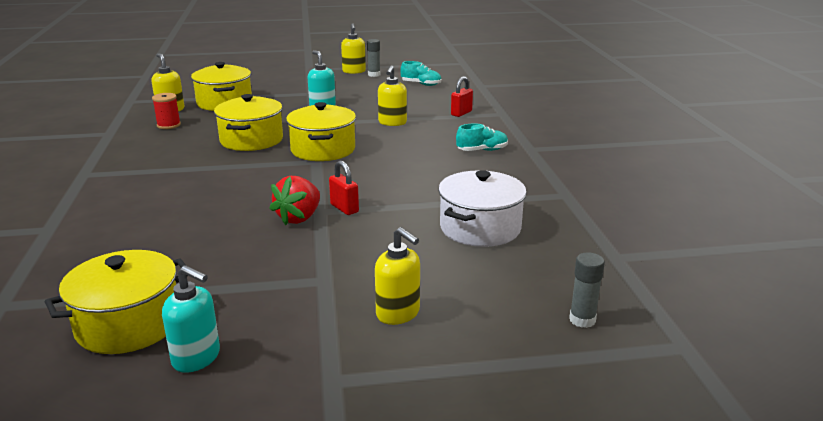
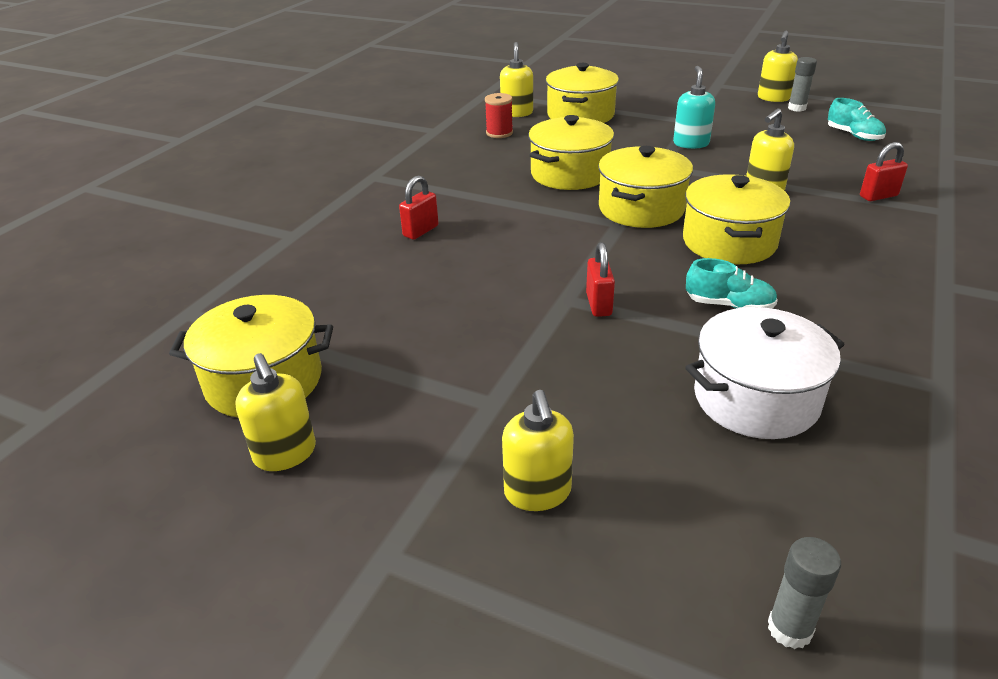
camera: 35 degrees right, 10 degrees up
turquoise soap dispenser [162,265,220,373] -> yellow soap dispenser [235,353,316,471]
red strawberry [269,176,320,225] -> none
turquoise shoe [456,123,508,151] -> turquoise shoe moved to [686,258,778,308]
none -> red padlock [399,176,439,240]
none -> yellow pot [683,174,790,264]

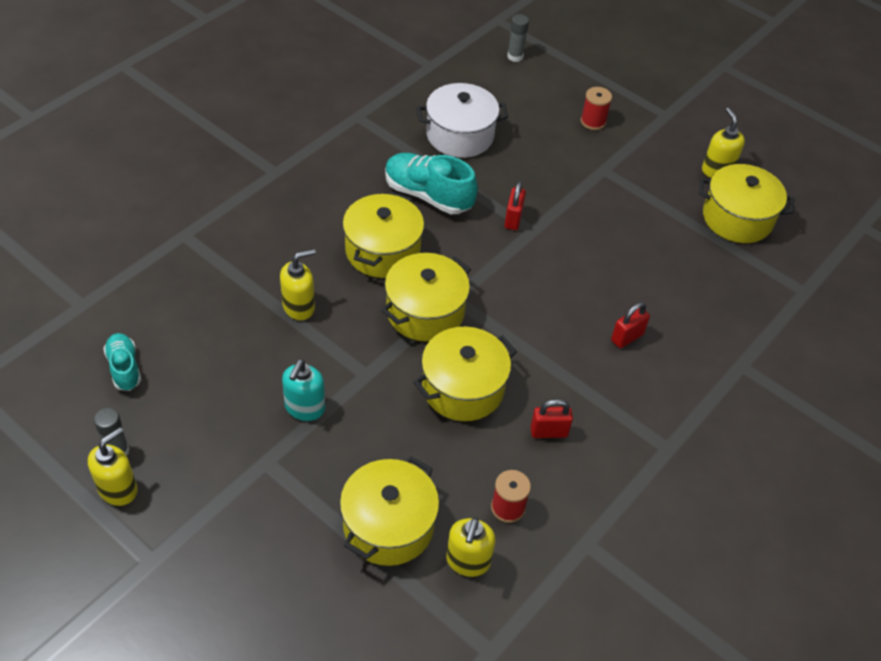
camera: 170 degrees left, 15 degrees up
yellow soap dispenser [502,390,574,511] -> red spool [581,87,612,130]
turquoise shoe [686,258,778,308] -> turquoise shoe [385,153,478,214], size x1.68
red padlock [860,142,908,201] -> red padlock moved to [530,399,573,438]

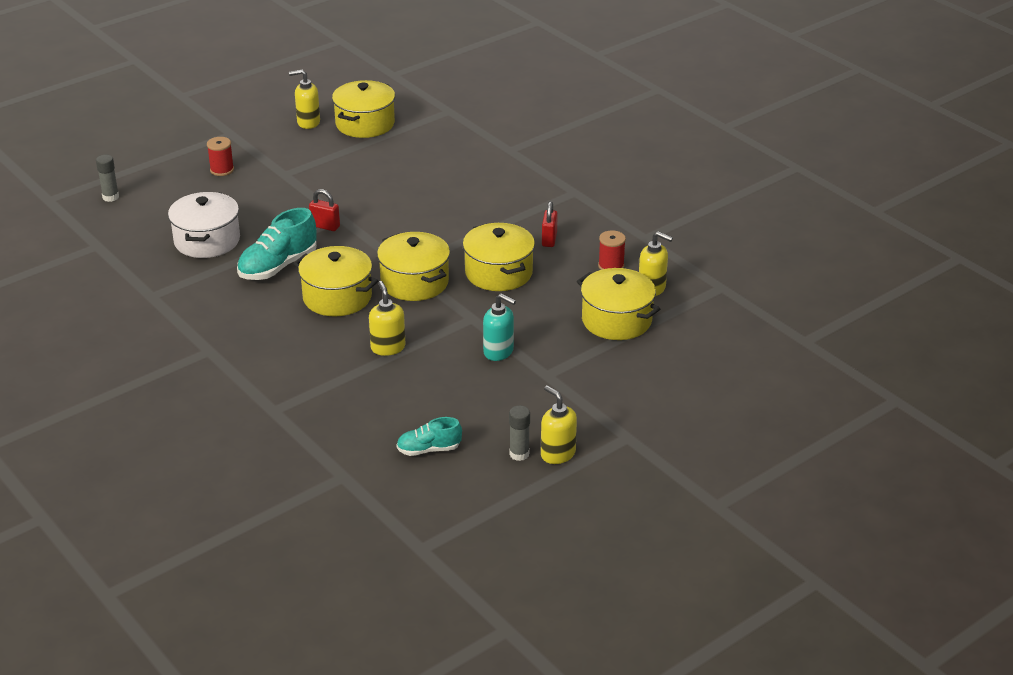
camera: 75 degrees left, 15 degrees down
red padlock [611,302,650,348] -> none

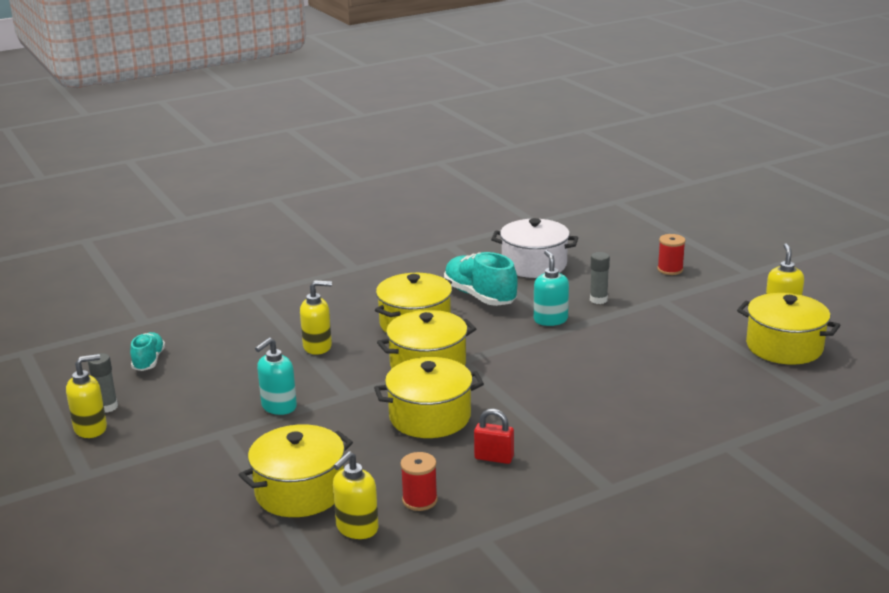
camera: 100 degrees right, 10 degrees down
grey glue stick [96,155,119,202] -> grey glue stick moved to [590,252,610,304]
red padlock [309,189,340,231] -> turquoise soap dispenser [534,250,569,326]

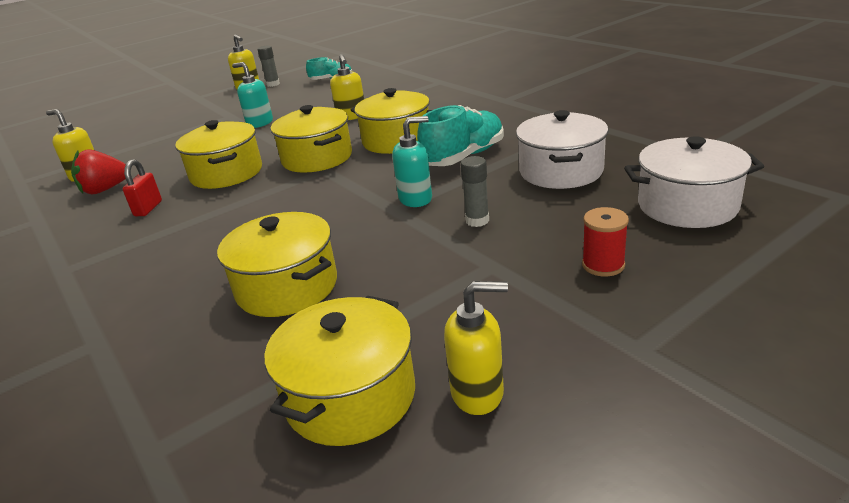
camera: 85 degrees right, 5 degrees up
yellow pot [239,424,353,517] -> yellow pot moved to [217,212,337,317]
red spool [400,452,438,511] -> red strawberry [71,149,126,194]
none -> white pot [624,136,764,228]

